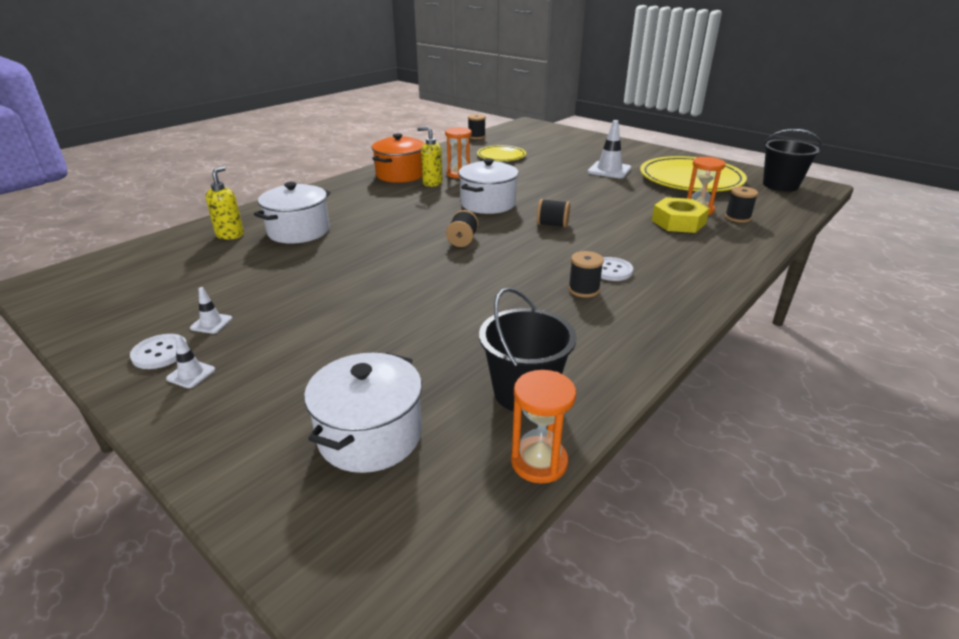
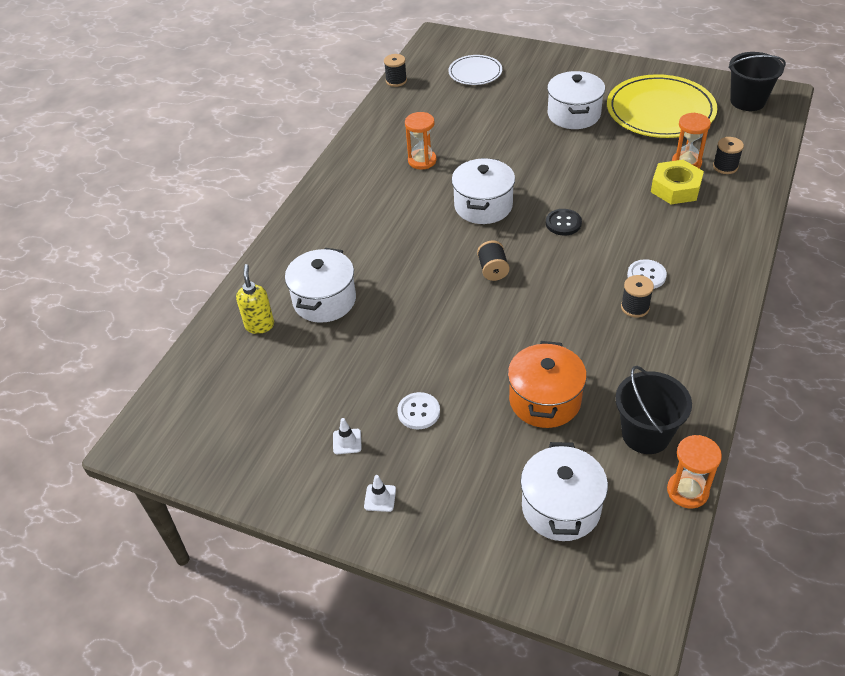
camera: 15 degrees left, 15 degrees up
white button [130,334,188,369] -> white button moved to [397,392,440,429]
orange pot [372,133,425,183] -> orange pot moved to [508,341,587,428]
yellow soap dispenser [417,126,443,187] -> none
yellow plate [477,145,526,161] -> none
black spool [537,199,570,228] -> black button [546,209,582,236]
white traffic cone [587,120,631,178] -> white pot [547,71,605,129]
none -> white plate [448,55,502,85]

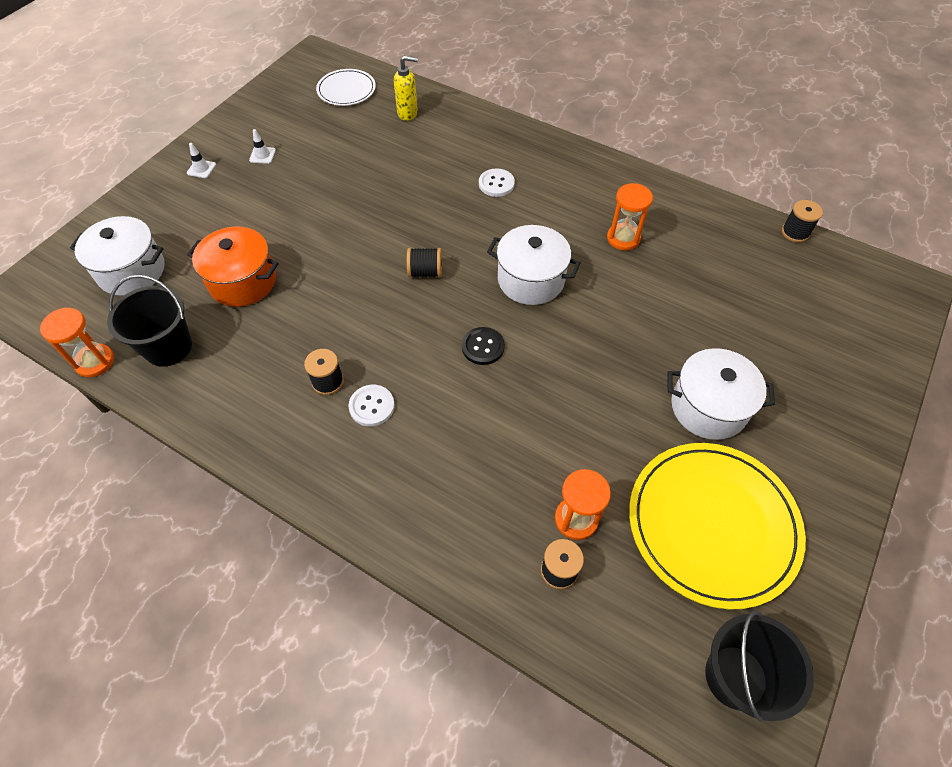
camera: 95 degrees right, 10 degrees up
white pot [285,248,356,323] -> none
white button [397,392,440,429] -> white button moved to [479,168,515,197]
white plate [448,55,502,85] -> white plate moved to [316,69,376,106]
yellow nut [651,160,704,204] -> none

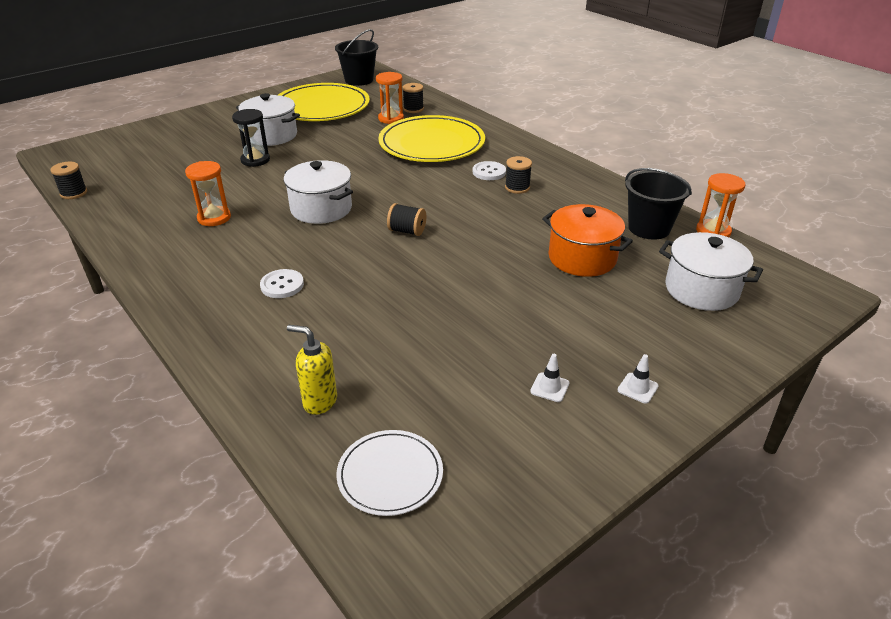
camera: 160 degrees left, 20 degrees down
black button [462,327,505,365] -> none
none -> black hourglass [232,109,270,167]
none -> yellow plate [378,115,485,162]

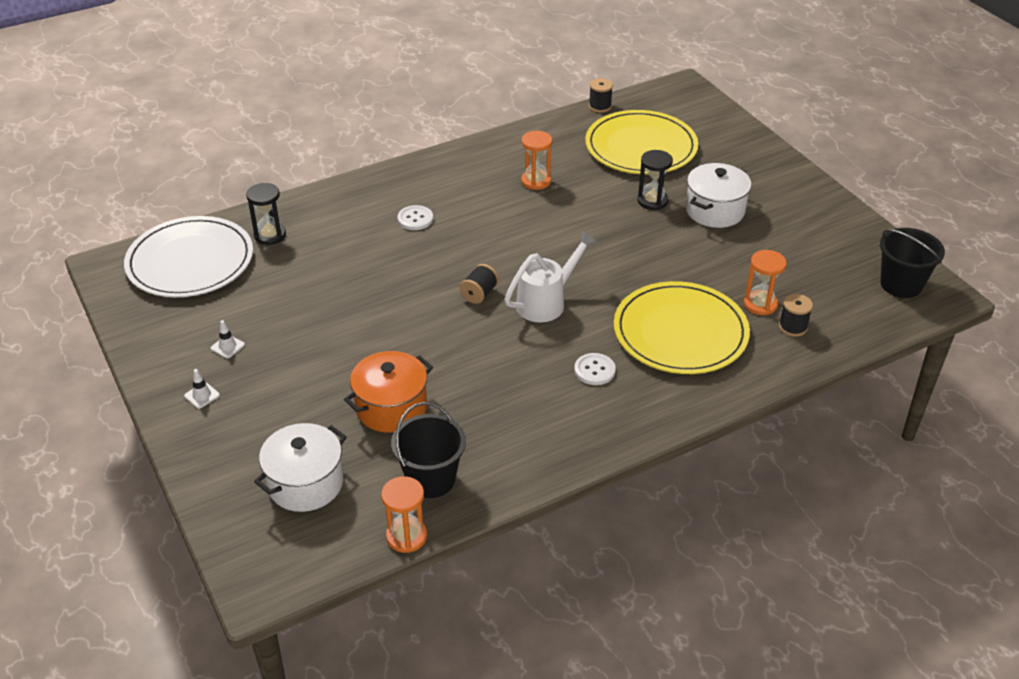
camera: 100 degrees right, 5 degrees up
yellow plate [278,83,370,121] -> yellow plate moved to [585,110,698,174]
white pot [284,160,353,224] -> none
yellow soap dispenser [287,325,337,415] -> black hourglass [246,183,286,245]
white plate [336,430,443,516] -> white plate [124,216,253,297], size x1.86
black spool [505,156,532,194] -> none
none -> white watering can [504,231,597,323]

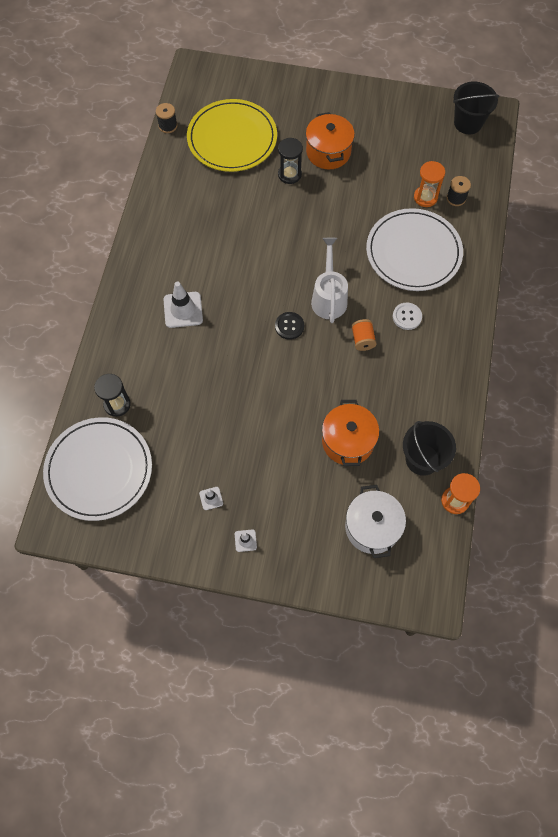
camera: 50 degrees left, 25 degrees up
white button [397,205,433,230] -> white traffic cone [164,281,203,328]
black spool [460,264,499,304] -> black button [275,312,304,340]
orange hourglass [521,131,552,190] -> none
yellow plate [614,281,750,374] -> white plate [366,208,463,291]
white pot [686,163,752,228] -> orange pot [306,112,355,169]
none -> orange spool [351,319,377,351]

